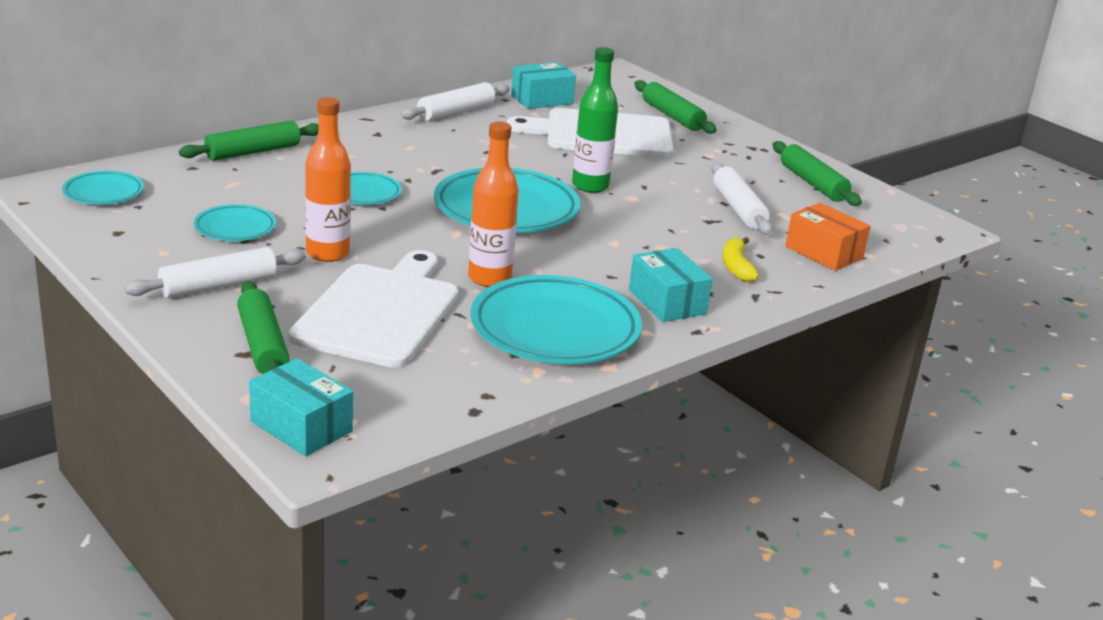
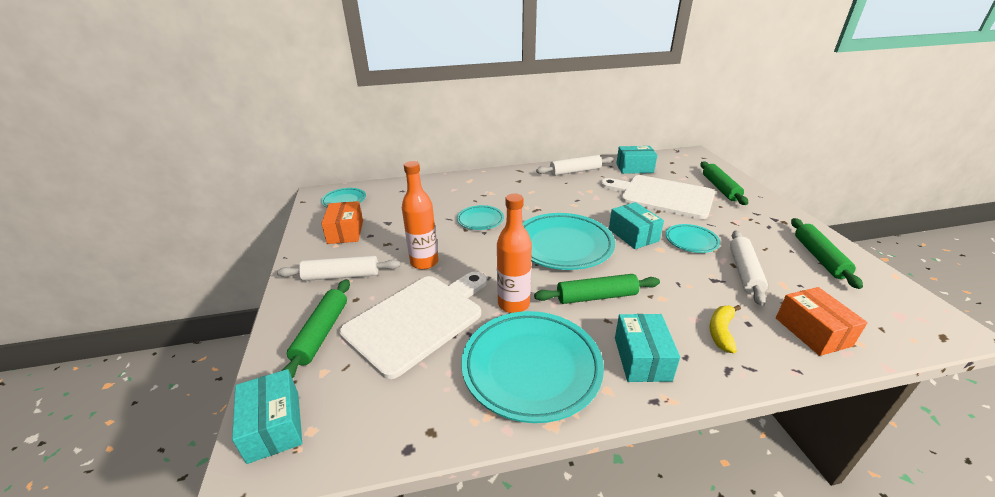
camera: 30 degrees right, 5 degrees up
green rolling pin [179,121,319,161] -> green rolling pin moved to [534,274,660,304]
turquoise plate [194,204,276,241] -> turquoise plate moved to [666,224,720,253]
green bottle [572,47,618,193] -> turquoise box [609,202,664,249]
none -> orange box [321,201,363,244]

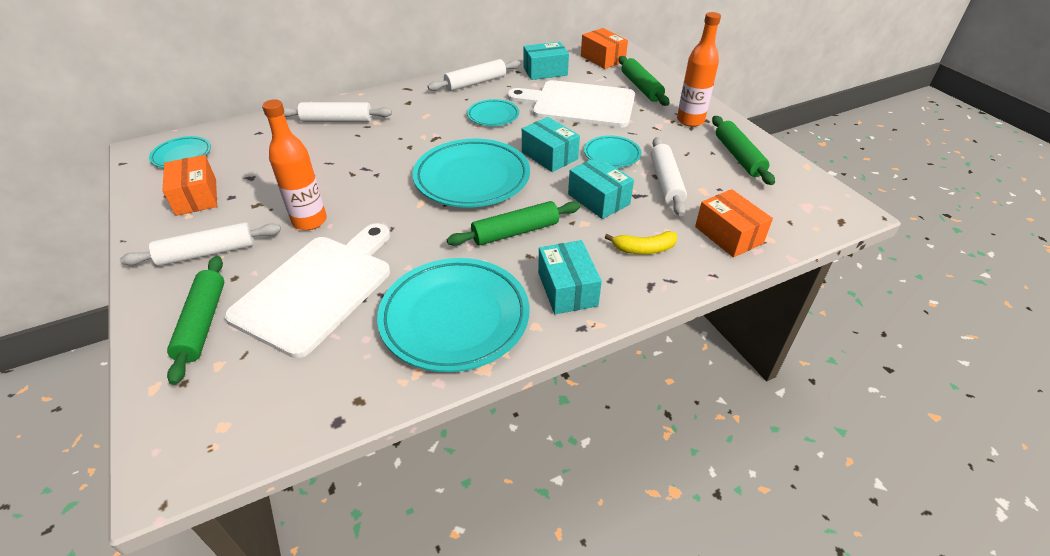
camera: 15 degrees left, 10 degrees up
turquoise box [232,369,302,464] -> turquoise box moved to [568,157,634,219]
turquoise plate [457,205,504,230] -> turquoise plate moved to [467,99,519,126]
orange bottle [497,194,532,313] -> orange bottle moved to [677,12,721,127]
yellow banana [710,305,741,353] -> yellow banana turned 105 degrees counterclockwise [604,231,678,254]
none -> white rolling pin [283,102,392,122]
none -> orange box [581,28,628,69]

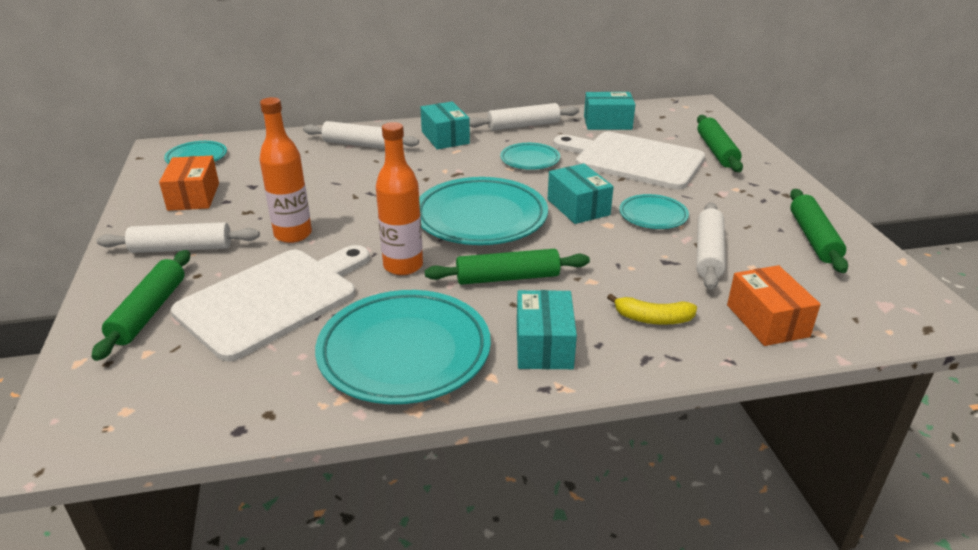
camera: 15 degrees right, 10 degrees down
turquoise box [568,157,634,219] -> turquoise box moved to [420,101,470,149]
orange box [581,28,628,69] -> none
orange bottle [677,12,721,127] -> orange bottle moved to [376,122,423,275]

